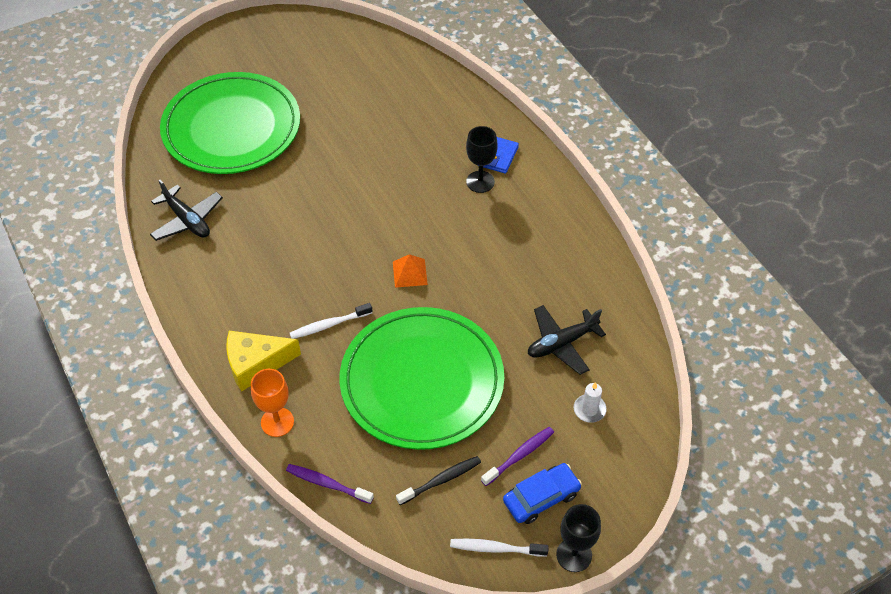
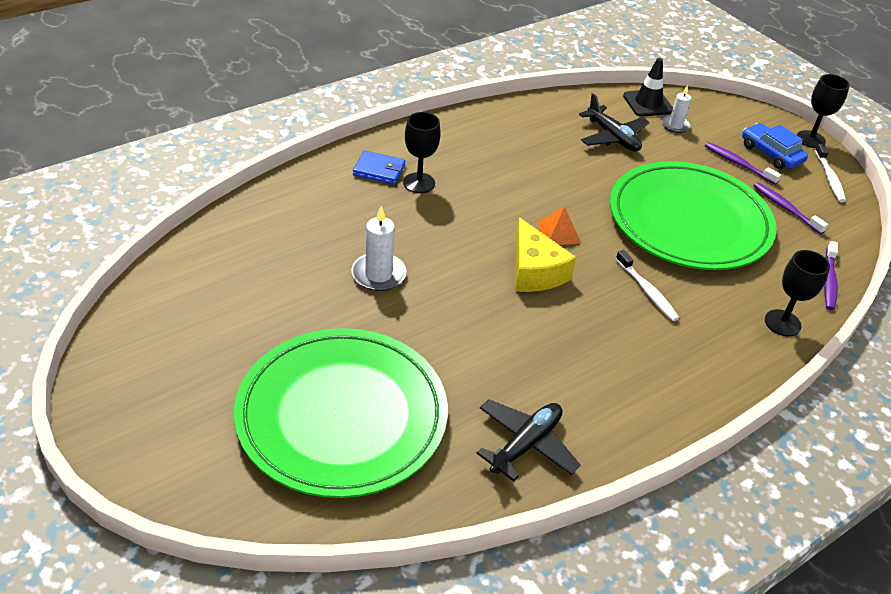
camera: 100 degrees left, 10 degrees down
yellow cheese [226,331,301,392] -> yellow cheese moved to [515,217,577,292]
orange goblet [251,369,294,437] -> black goblet [765,250,830,336]
black toothbrush [396,456,481,505] -> purple toothbrush [754,182,828,234]
none -> white candle [352,206,406,291]
none -> black traffic cone [623,58,673,117]

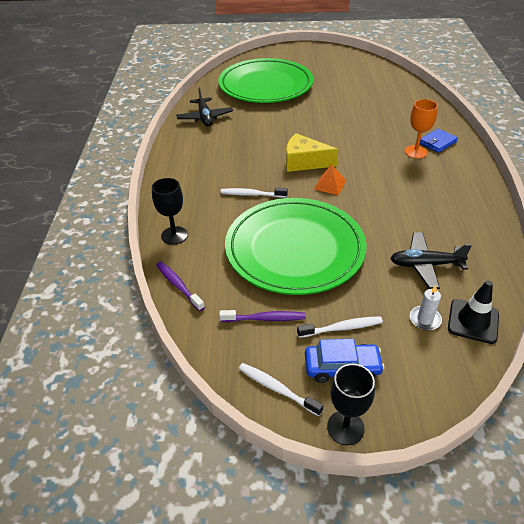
camera: 130 degrees right, 0 degrees up
white candle [352,206,406,291] -> none
black goblet [403,112,441,193] -> orange goblet [404,99,438,159]
purple toothbrush [705,142,781,185] -> white toothbrush [297,316,383,338]

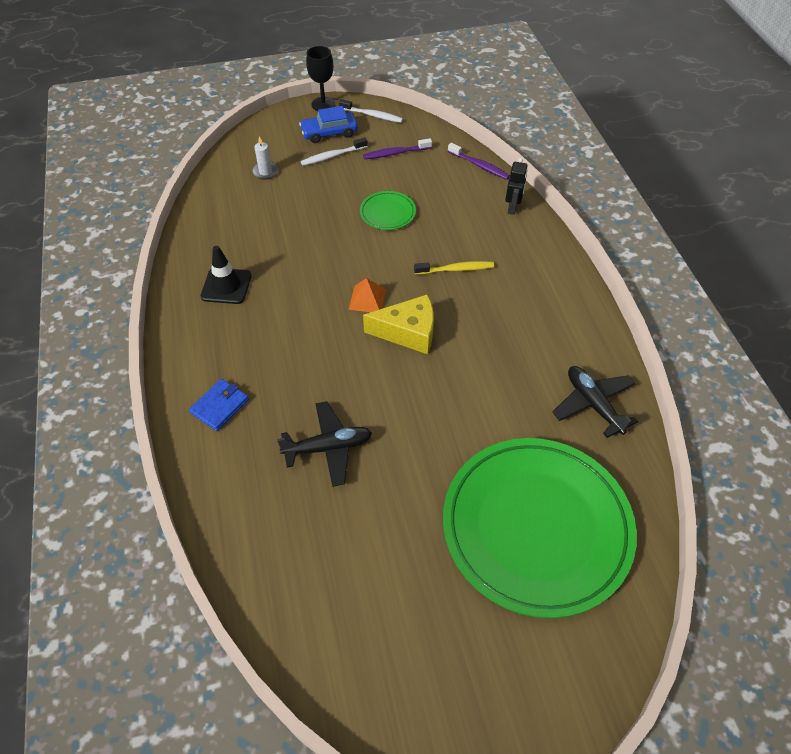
camera: 165 degrees right, 10 degrees up
black goblet [152,178,188,245] -> black robot [505,158,528,215]
white toothbrush [220,188,288,198] -> yellow toothbrush [414,261,494,275]
green plate [225,198,366,295] -> green plate [360,191,416,230], size x0.40
black plane [390,232,472,289] -> black plane moved to [277,401,372,487]
orange goblet [404,99,438,159] -> none
black traffic cone [448,280,499,344] -> black traffic cone moved to [201,246,251,304]

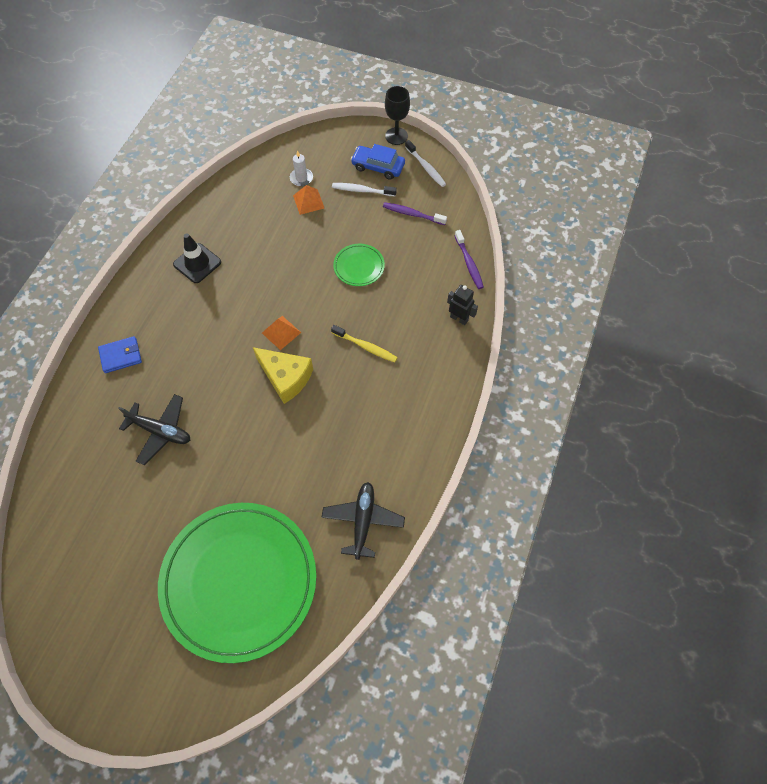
camera: 35 degrees right, 10 degrees up
black robot [505,158,528,215] -> black robot turned 105 degrees counterclockwise [447,285,478,325]
none -> orange pyramid [293,185,324,215]

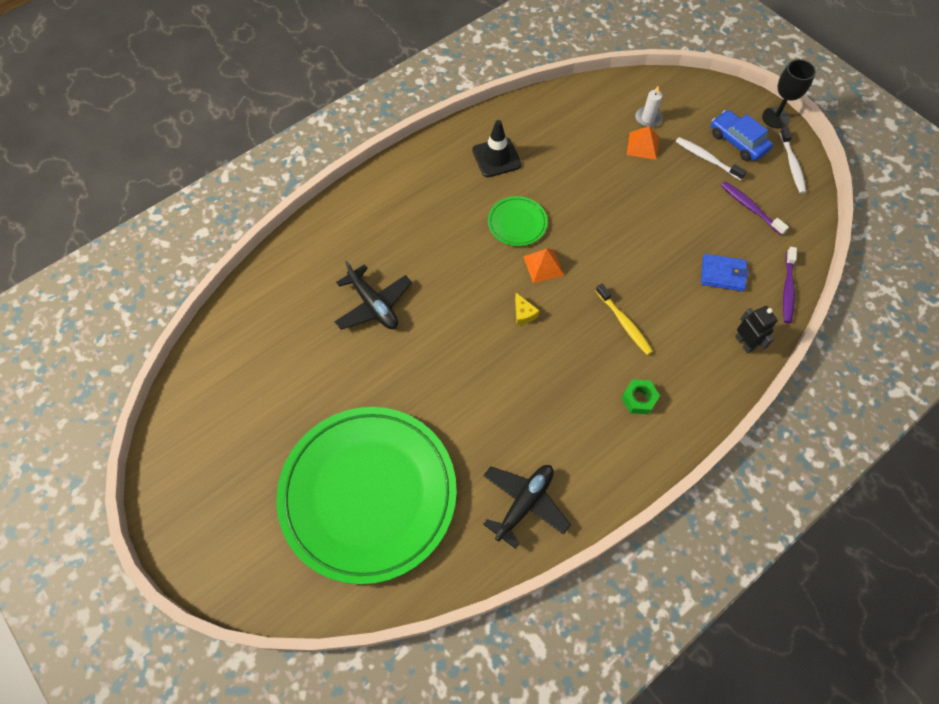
camera: 30 degrees right, 0 degrees up
blue wallet [98,336,142,373] -> blue wallet moved to [701,254,749,291]
yellow cheese [253,347,313,404] -> yellow cheese [515,293,540,325], size x0.45
green plate [333,244,385,286] -> green plate moved to [488,196,548,246]
none -> green nut [621,379,660,414]

